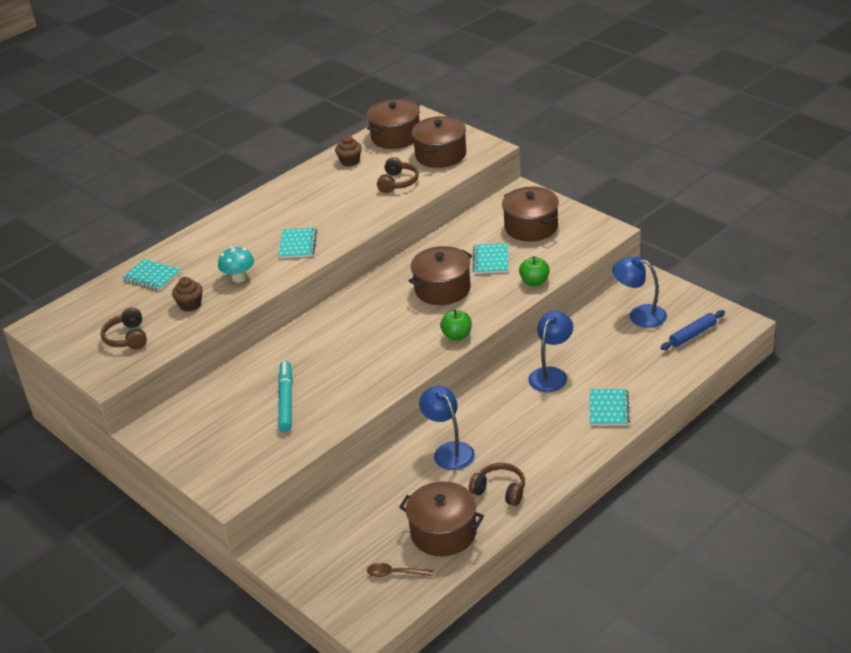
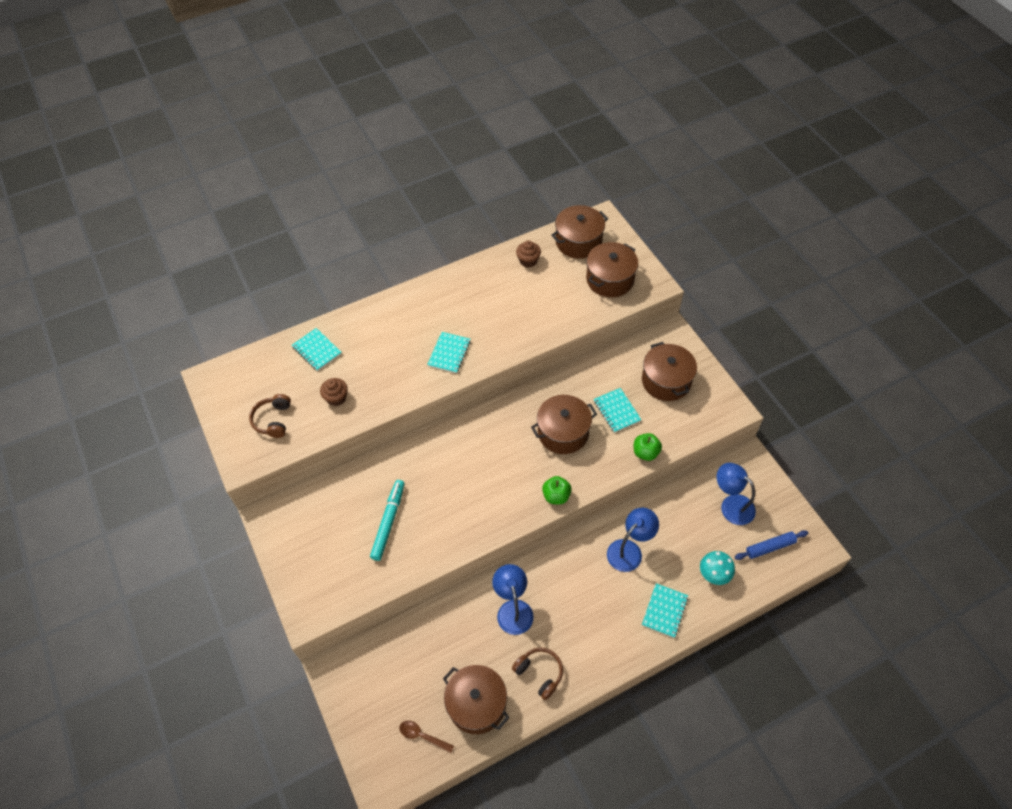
camera: 15 degrees right, 20 degrees up
turquoise mushroom [218,246,254,283] -> turquoise mushroom moved to [700,551,735,585]
brown headphones [377,157,419,193] -> none
turquoise notebook [473,243,508,274] -> turquoise notebook turned 45 degrees counterclockwise [594,388,642,433]

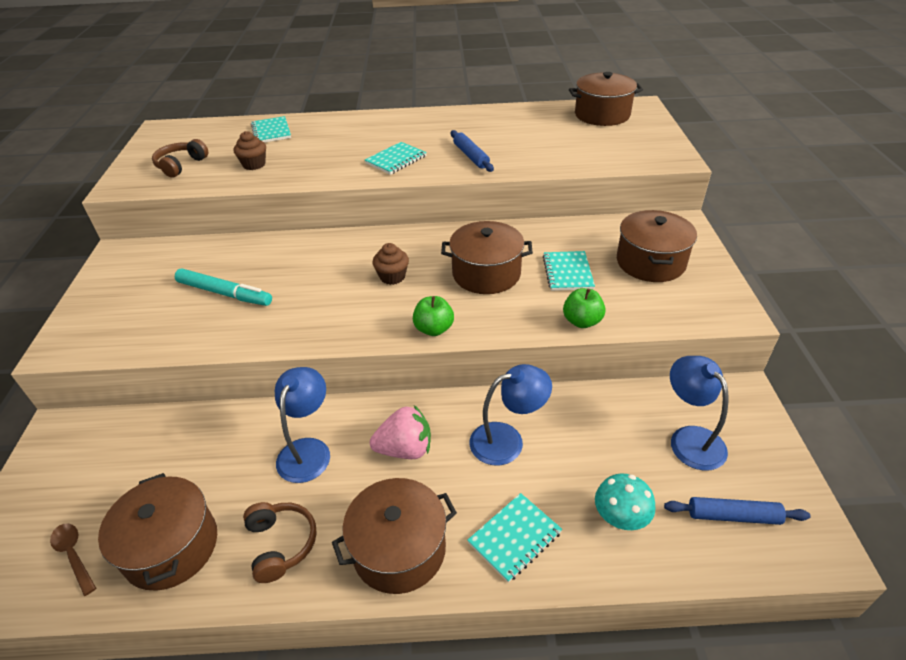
camera: 25 degrees right, 15 degrees down
turquoise marker [370,480,405,561] -> turquoise marker turned 75 degrees clockwise [175,269,272,306]
brown cupcake [516,241,541,268] -> brown cupcake moved to [373,243,409,285]
brown pot [586,242,638,297] -> brown pot moved to [332,478,457,594]
none -> pink strawberry [370,405,431,459]
none -> blue rolling pin [451,130,494,172]

